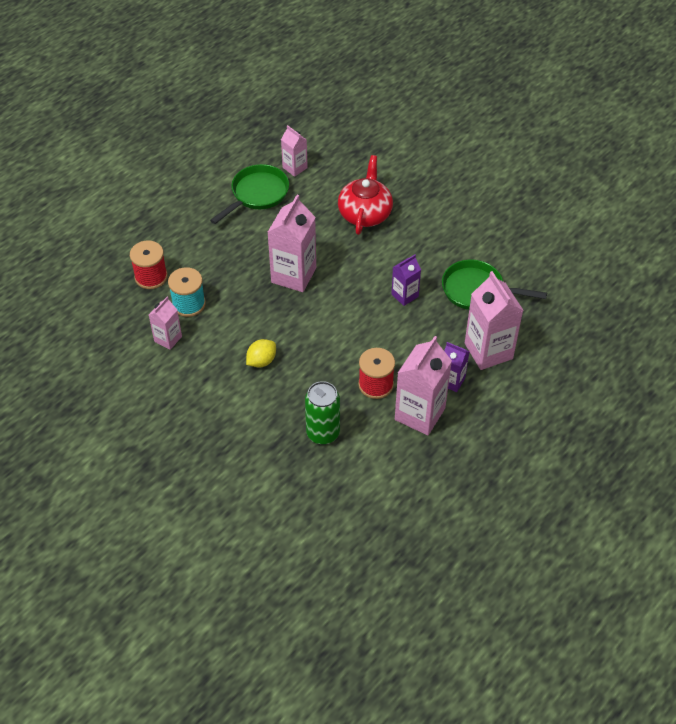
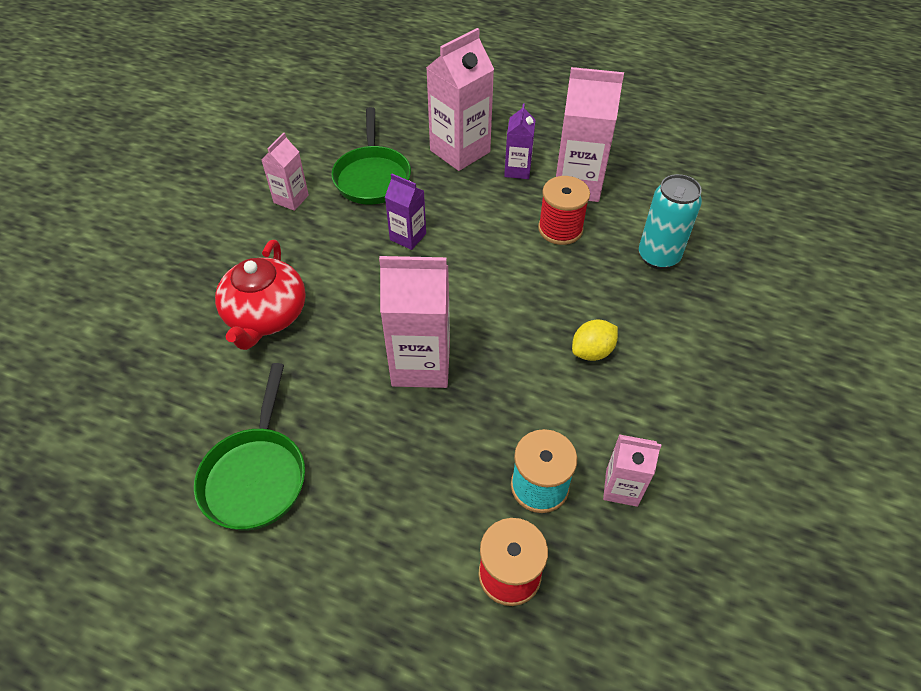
camera: 110 degrees left, 0 degrees up
green pan [210,164,289,224] -> green pan turned 105 degrees counterclockwise [194,363,305,531]
yellow lemon [246,339,276,367] -> yellow lemon turned 60 degrees counterclockwise [572,320,618,361]
pink carton [281,125,308,177] -> pink carton moved to [261,133,309,211]
green can [305,381,340,445] -> turquoise can [639,174,702,269]
red teapot [338,155,393,235] -> red teapot turned 75 degrees counterclockwise [215,240,306,350]

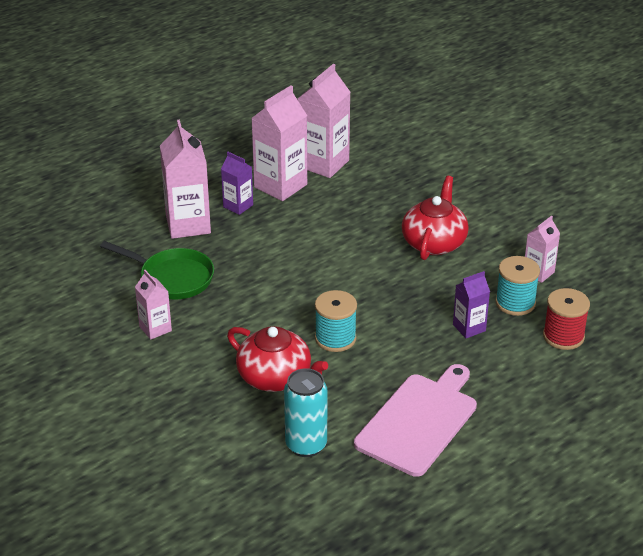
camera: 60 degrees left, 15 degrees down
green pan [194,363,305,531] -> pink cutting board [354,364,477,477]
pink carton [379,256,450,388] -> pink carton moved to [298,64,351,178]
purple carton [385,174,426,250] -> purple carton moved to [453,271,490,338]
red spool [538,176,590,245] -> none
yellow lemon [572,320,618,361] -> red teapot [402,176,469,260]
turquoise can [639,174,702,269] -> turquoise can moved to [284,368,327,457]
none -> turquoise spool [315,290,357,352]

